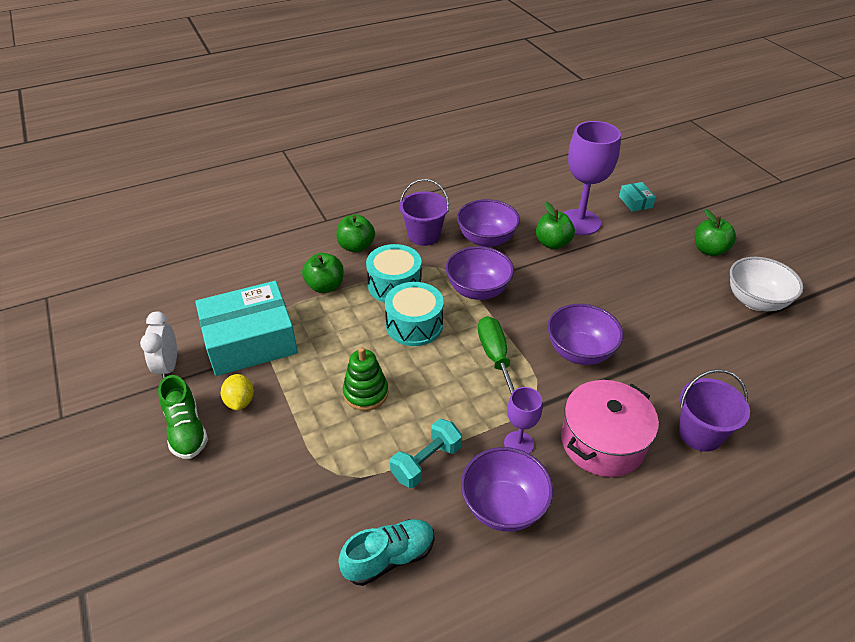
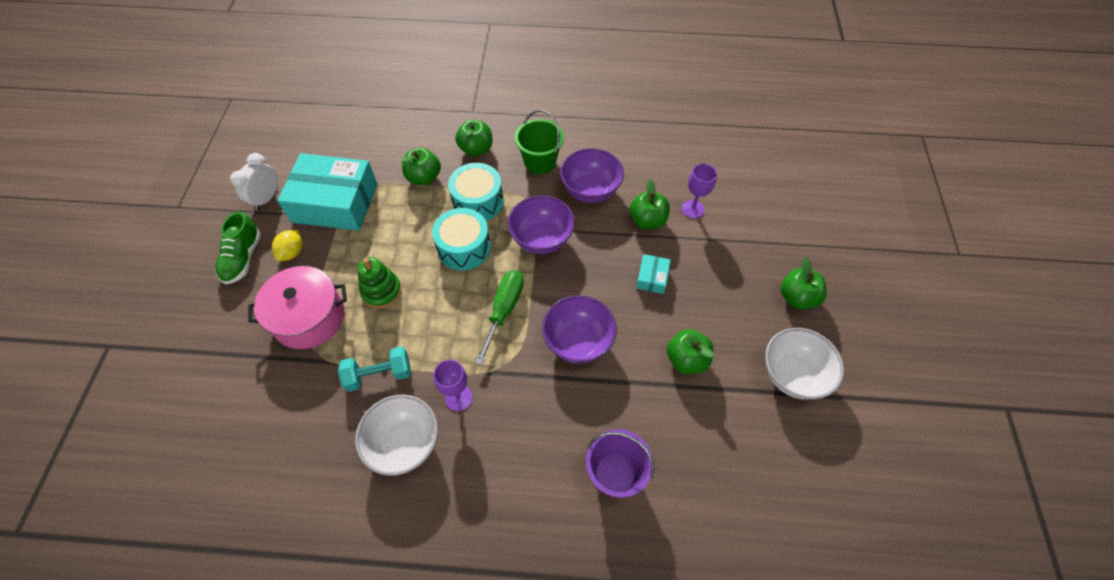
camera: 30 degrees right, 15 degrees up
turquoise shoe [338,519,434,586] -> none
purple bucket [399,179,449,246] -> green bucket [515,110,564,174]
purple bowl [461,447,553,532] -> white bowl [355,395,438,476]
pink pot [561,380,659,477] -> pink pot moved to [248,266,347,349]
purple goblet [563,121,621,235] -> purple goblet [682,164,717,219], size x0.52
turquoise box [619,182,656,212] -> turquoise box moved to [636,254,671,294]
none -> green apple [667,329,714,374]

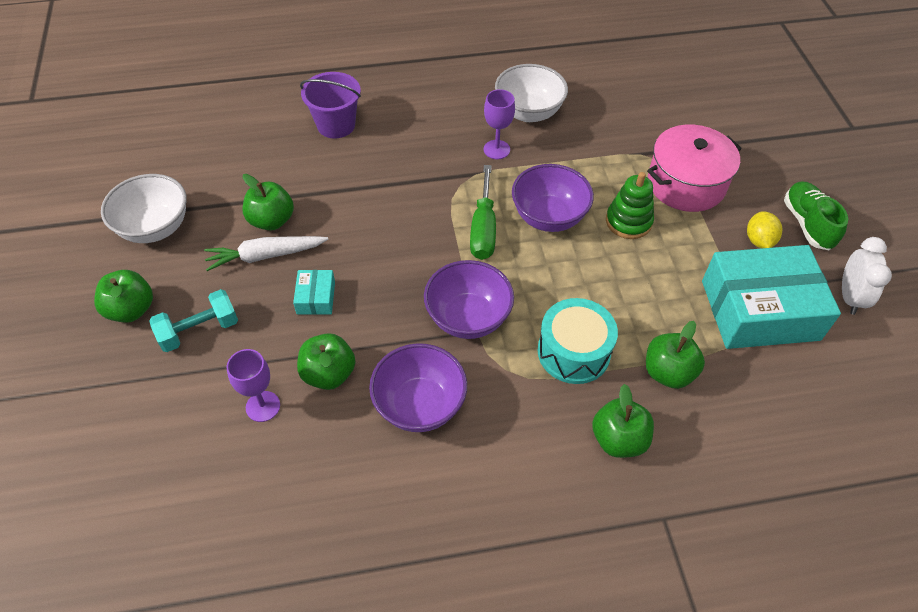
camera: 165 degrees right, 5 degrees down
turquoise dumbbell [338,347,411,392] -> turquoise dumbbell moved to [150,289,238,352]
turquoise drum [432,208,491,270] -> none
green bucket [515,110,564,174] -> none
purple bowl [542,295,617,364] -> purple bowl moved to [512,164,594,232]
none -> white carrot [204,236,328,271]

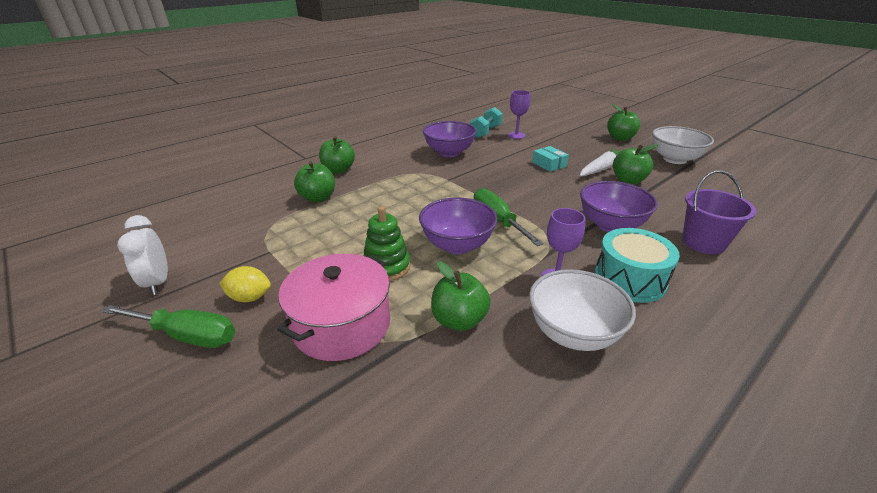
camera: 150 degrees right, 20 degrees down
turquoise dumbbell [150,289,238,352] -> turquoise dumbbell moved to [470,107,503,138]
green apple [297,333,356,390] -> green apple moved to [431,261,491,331]
purple bowl [424,260,514,339] -> purple bowl moved to [580,181,658,232]
turquoise drum [538,298,618,384] -> turquoise drum moved to [595,228,680,303]
turquoise box [702,245,841,349] -> none
yellow lemon [747,211,782,248] -> yellow lemon turned 60 degrees counterclockwise [219,266,271,302]
green shoe [784,182,848,250] -> green screwdriver [102,305,235,348]

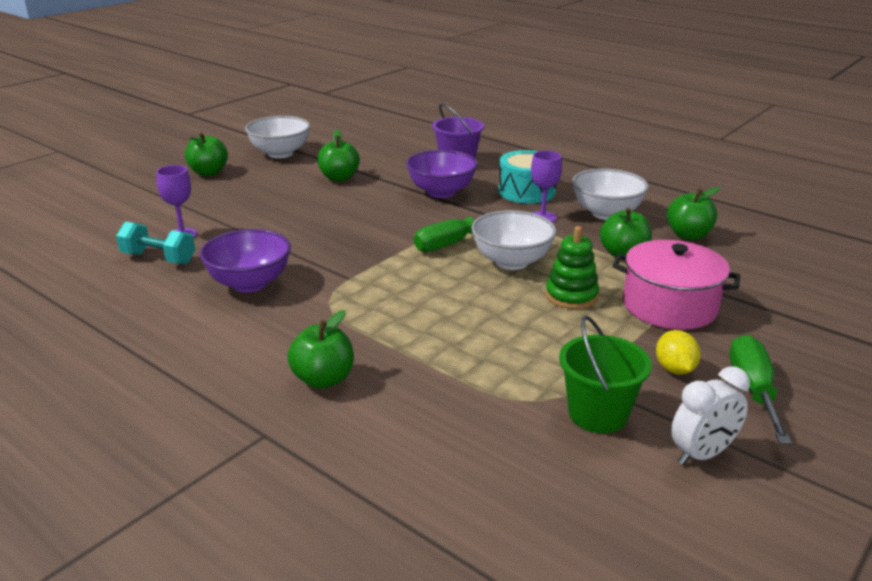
camera: 100 degrees left, 5 degrees down
green apple [294,161,335,202] -> green apple moved to [667,187,720,240]
purple bowl [419,197,497,254] -> white bowl [471,210,557,270]
turquoise box [532,146,569,172] -> none
white carrot [579,148,622,177] -> none
none -> green bucket [559,316,652,433]

